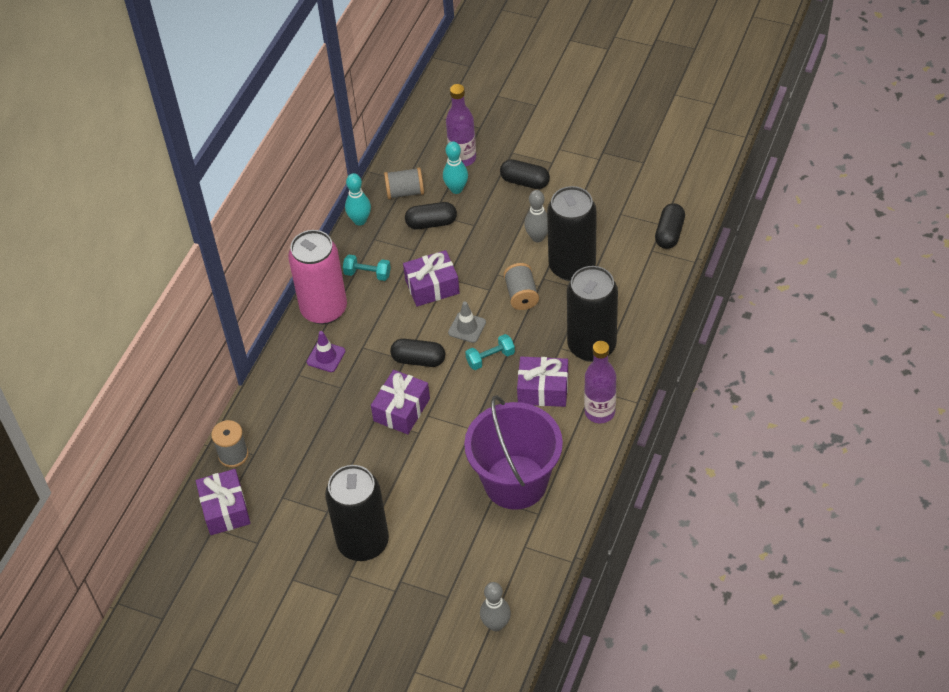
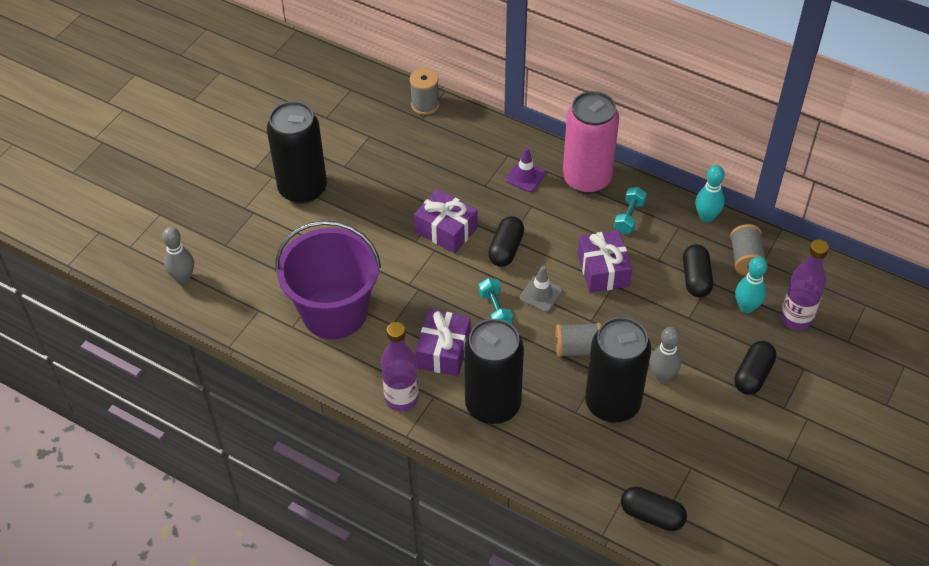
camera: 95 degrees right, 0 degrees up
purple gift [196,469,250,535] -> none

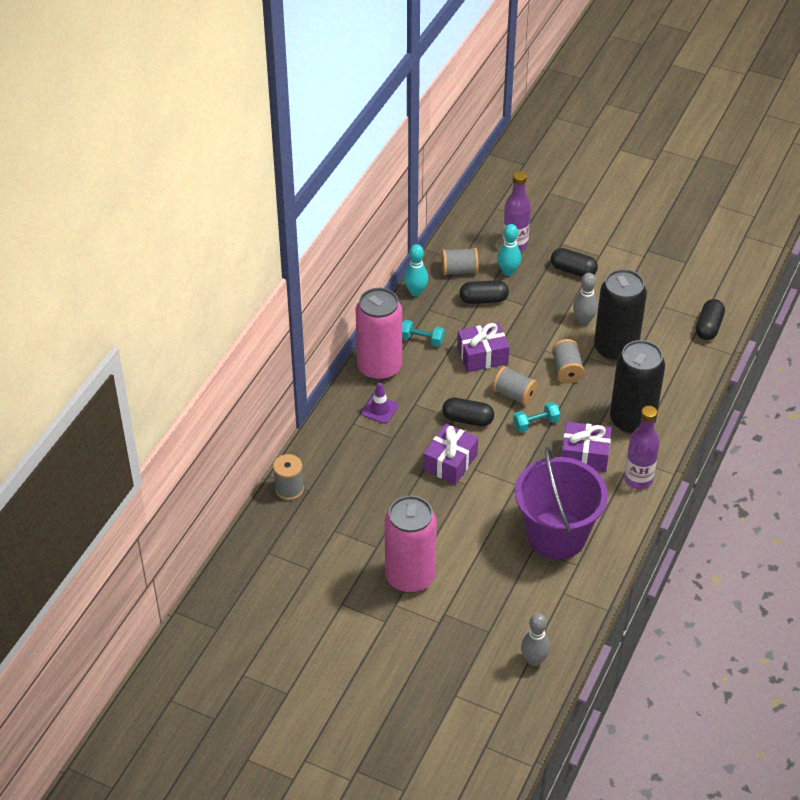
camera: 95 degrees left, 5 degrees down
black can [267,101,327,204] -> pink can [385,496,437,593]
grey traffic cone [520,266,563,312] -> grey spool [493,366,538,405]

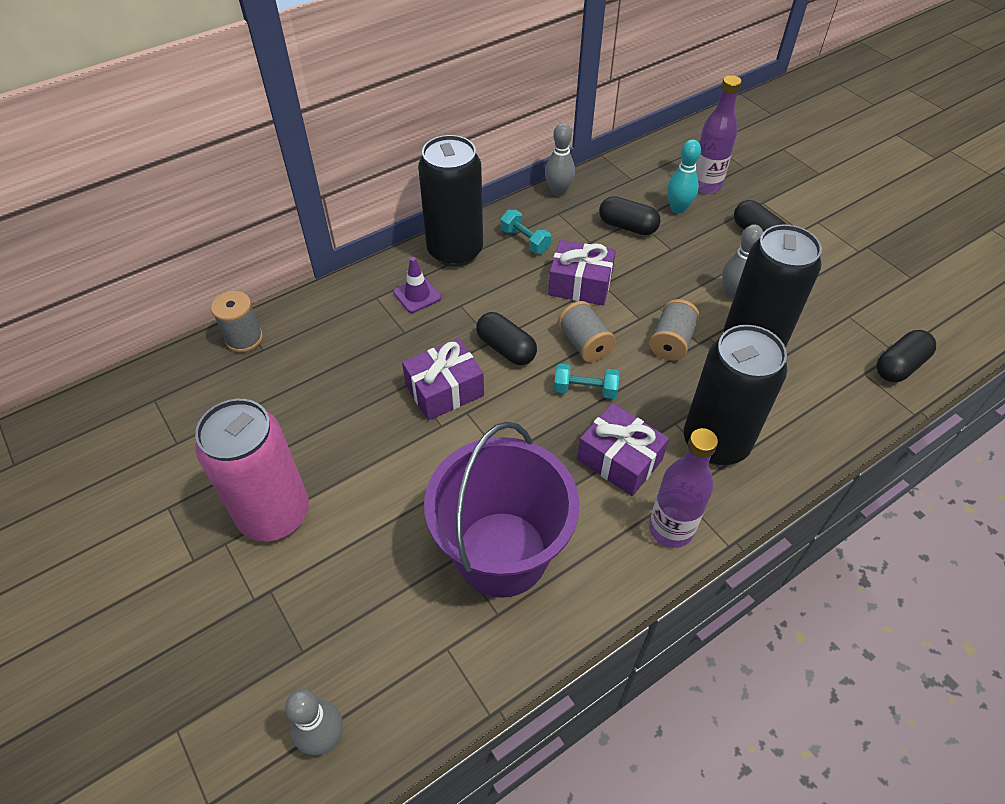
camera: 30 degrees right, 5 degrees up
pink can [356,288,402,381] -> black can [418,135,483,267]
turquoise bowling pin [404,244,428,296] -> grey bowling pin [545,123,575,197]
grey spool [442,248,478,275] -> none

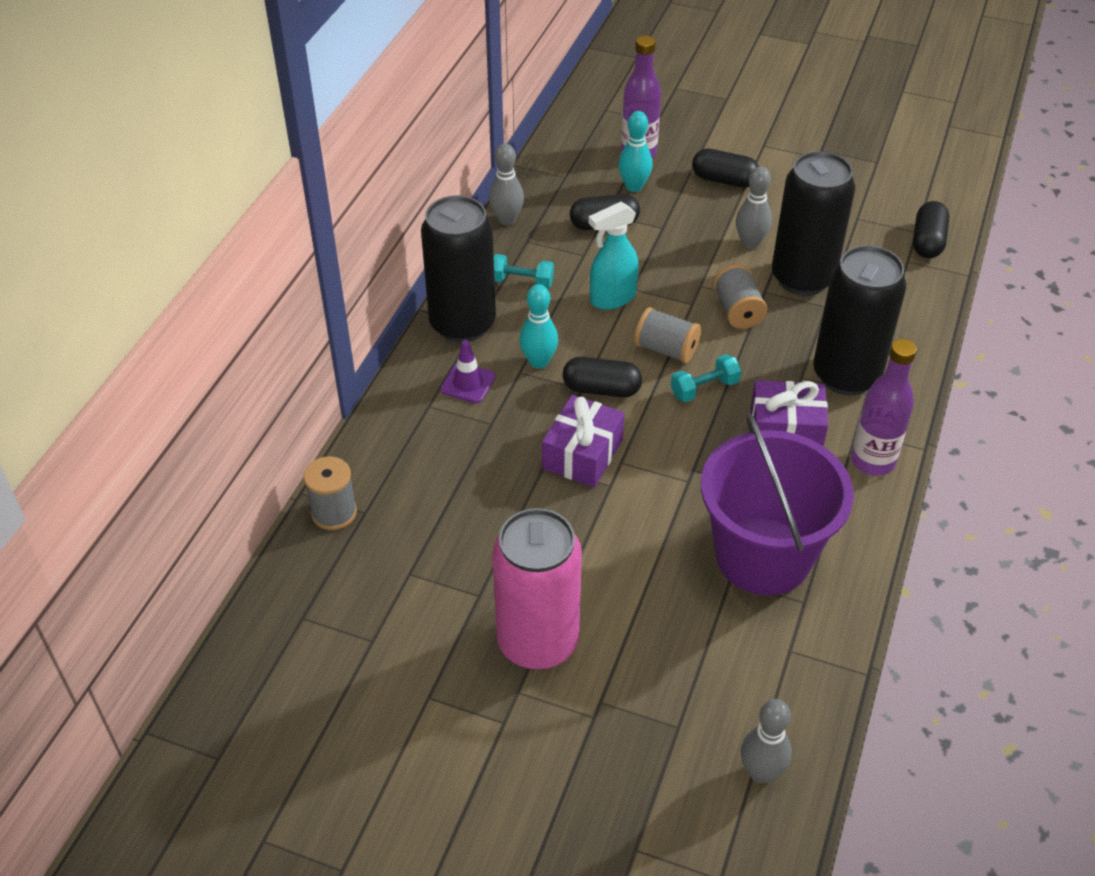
camera: 35 degrees left, 5 degrees down
purple gift [548,240,616,306] -> turquoise spray bottle [589,202,639,310]
none -> turquoise bowling pin [519,284,558,369]

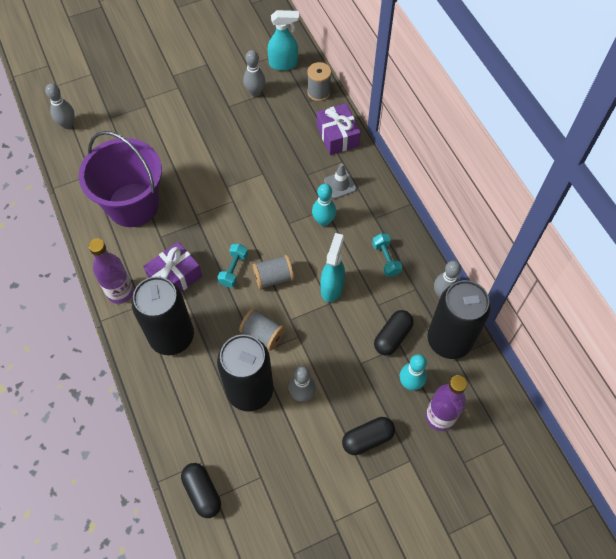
camera: 135 degrees right, 15 degrees up
black can [421,195,496,343] -> black can moved to [427,280,491,359]
purple traffic cone [440,340,496,403] -> grey traffic cone [324,163,357,199]
pink can [492,508,582,670] -> none
turquoise dumbbell [494,254,554,289] -> turquoise dumbbell turned 75 degrees counterclockwise [372,234,402,277]
purple gift [542,395,624,487] -> purple gift moved to [317,104,361,155]
black capsule [563,357,642,397] -> none
none -> grey bowling pin [243,50,265,97]
none -> turquoise spray bottle [268,10,299,71]

